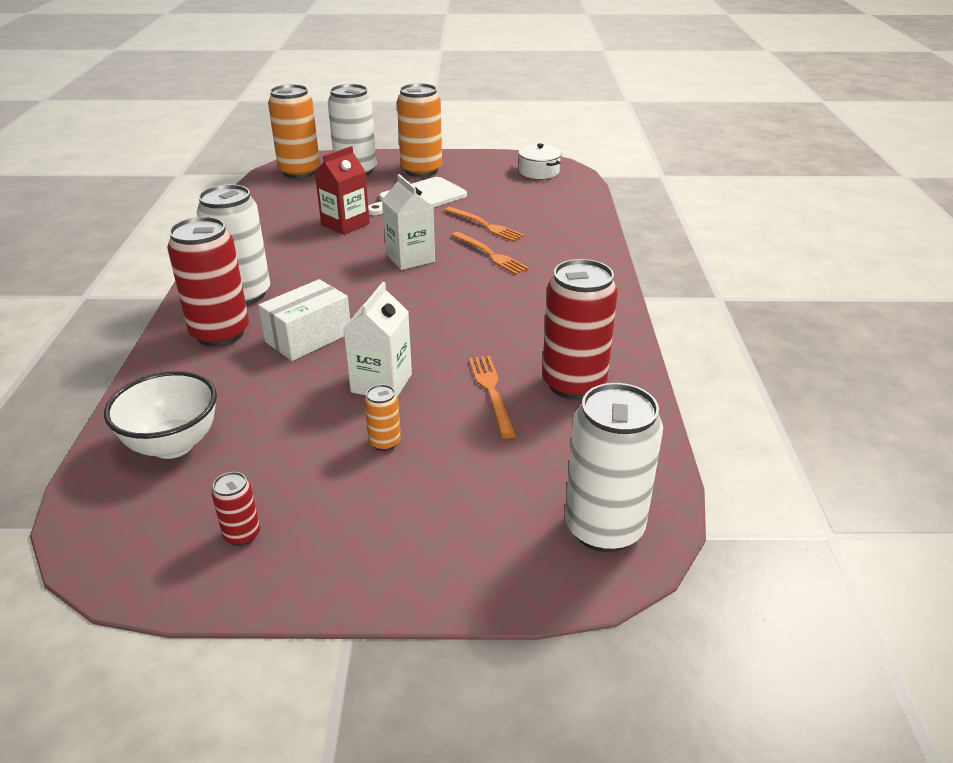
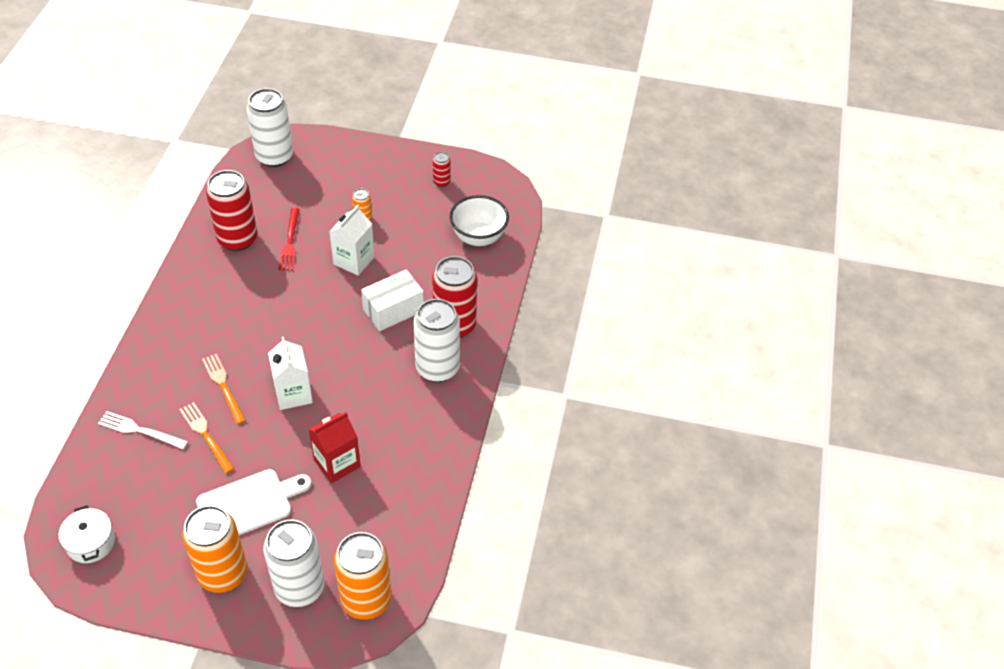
camera: 170 degrees left, 15 degrees up
orange fork [469,356,516,439] -> red fork [278,208,300,271]
none -> white fork [98,411,188,449]

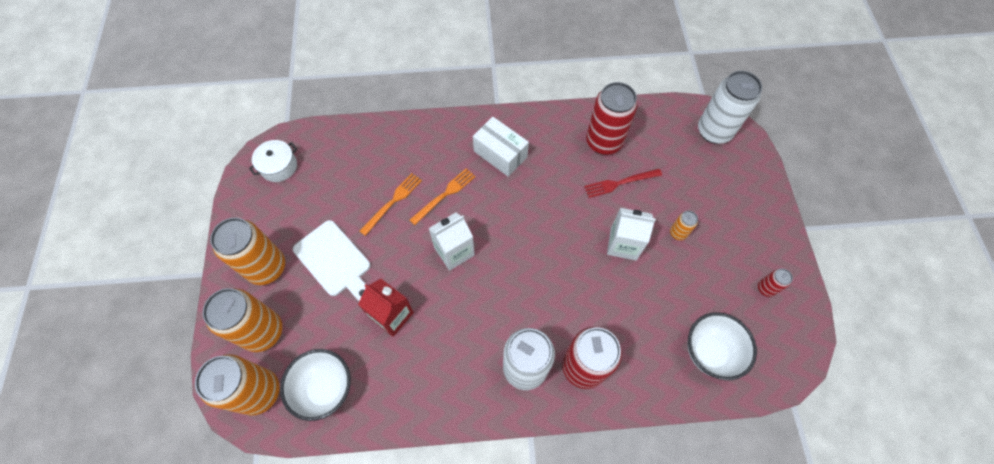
camera: 75 degrees right, 15 degrees up
white fork [98,411,188,449] -> none
white can [263,519,325,607] -> orange can [202,288,282,352]
white box [361,269,424,331] -> white box moved to [473,117,529,177]
none -> white bowl [280,349,351,421]

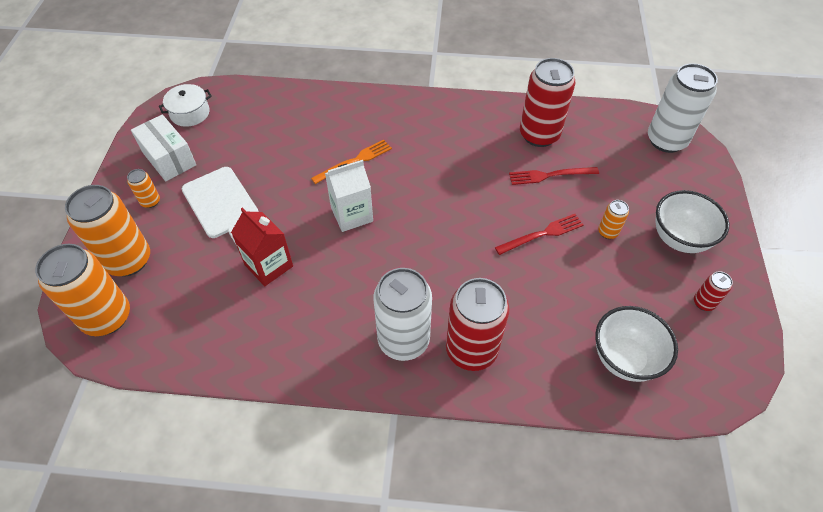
camera: 10 degrees right, 10 degrees down
orange can [210,218,285,285] -> orange can [127,169,160,208], size x0.45
white bowl [280,349,351,421] -> white bowl moved to [656,190,729,253]
orange fork [359,173,422,236] -> none
white box [473,117,529,177] -> white box moved to [131,114,196,181]
white carton [607,208,656,261] -> red fork [495,214,584,255]

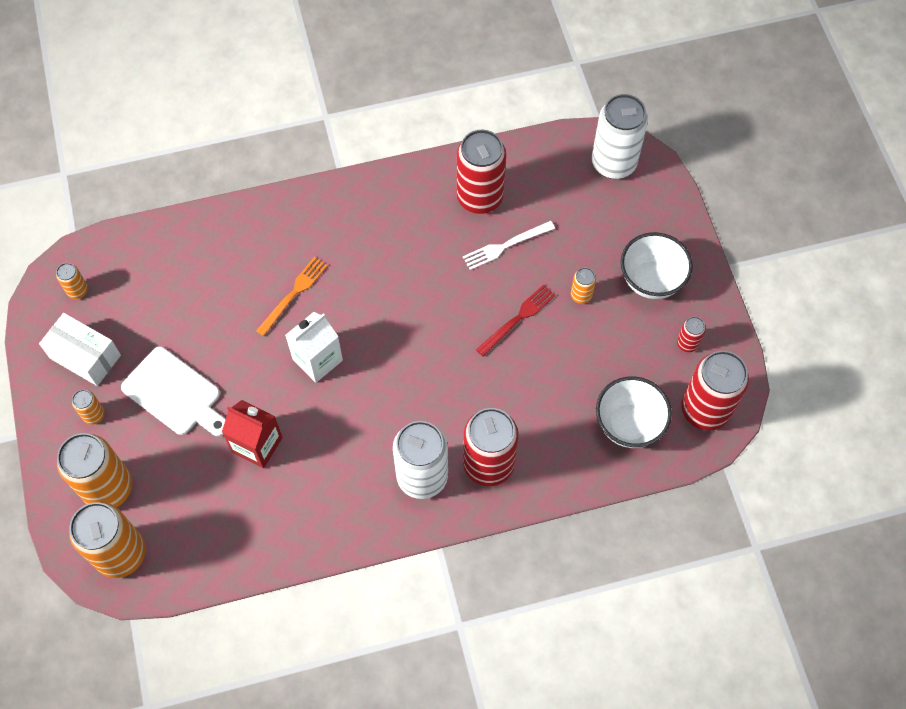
camera: 20 degrees left, 10 degrees up
white pot [159,84,212,127] -> orange can [56,263,88,299]
red fork [509,167,599,185] -> white fork [463,221,555,270]
none -> red can [681,351,749,431]

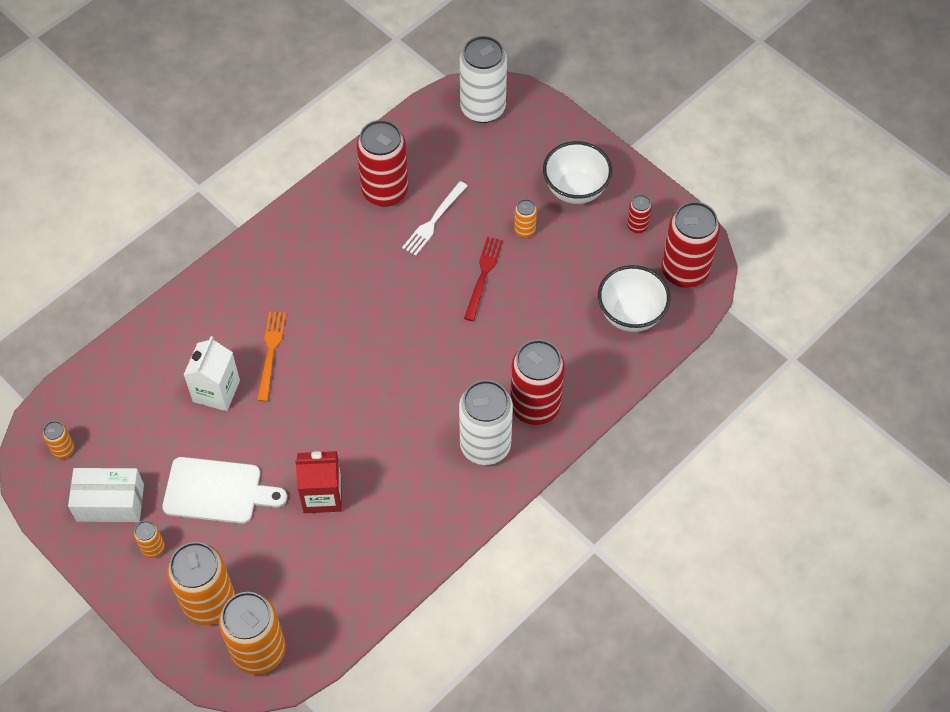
camera: 30 degrees left, 5 degrees down
white carton [285,312,343,383] -> white carton moved to [184,336,240,411]

